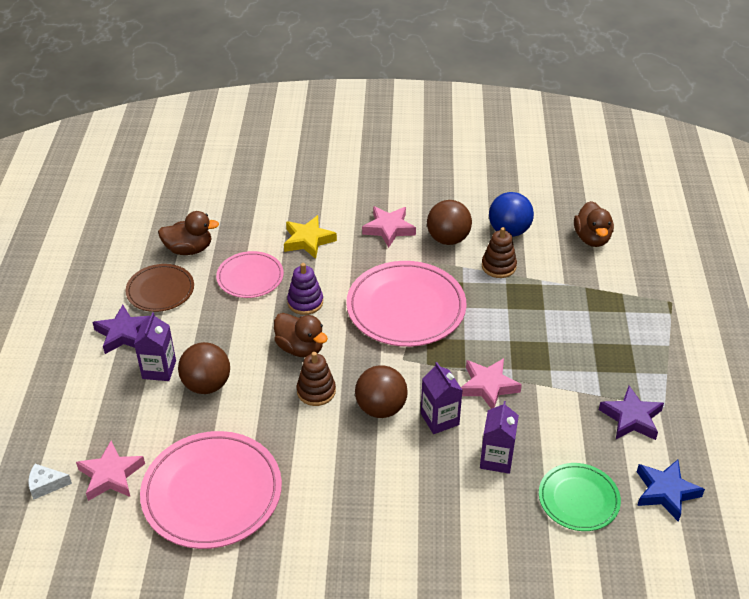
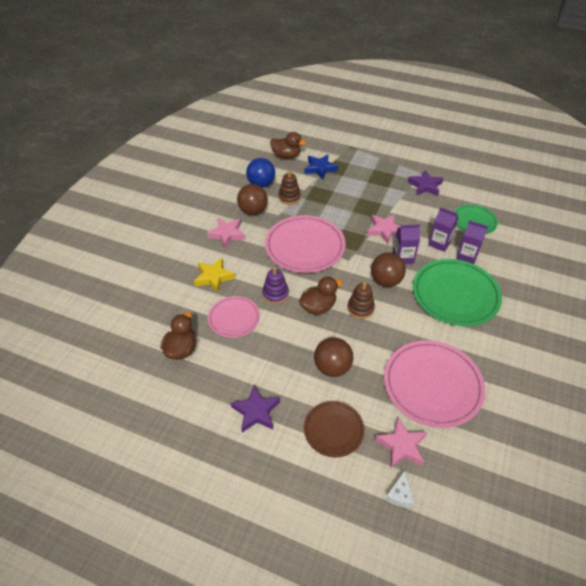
camera: 70 degrees left, 5 degrees up
brown plate [126,264,194,312] -> brown plate moved to [304,401,365,457]
purple carton [134,312,176,381] -> purple carton moved to [456,220,488,264]
blue star [637,460,705,522] -> blue star moved to [304,154,338,180]
none -> green plate [413,259,502,326]

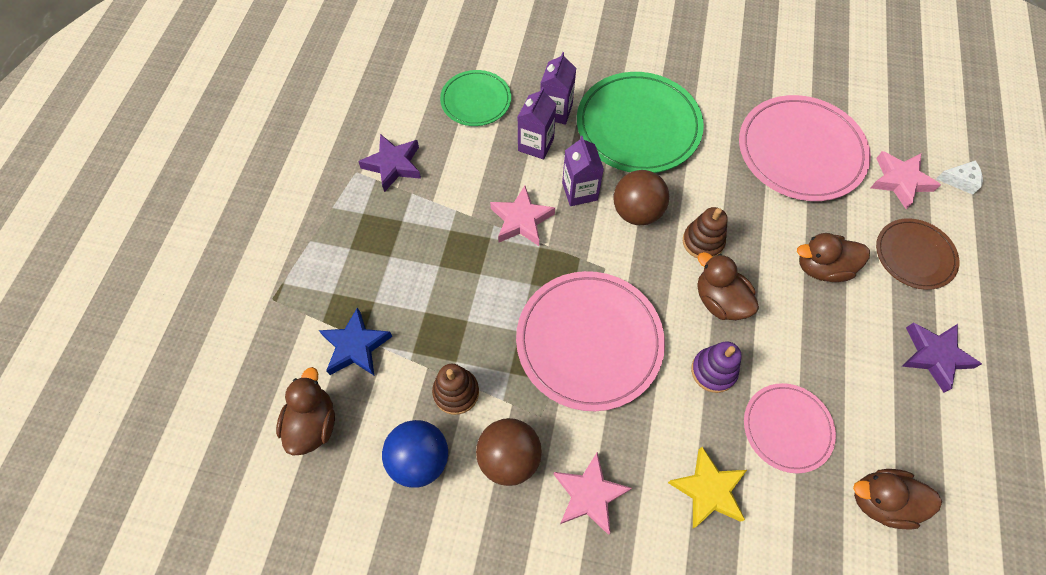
camera: 100 degrees left, 15 degrees up
brown ball [314,337,353,377] -> brown duck [797,233,870,282]

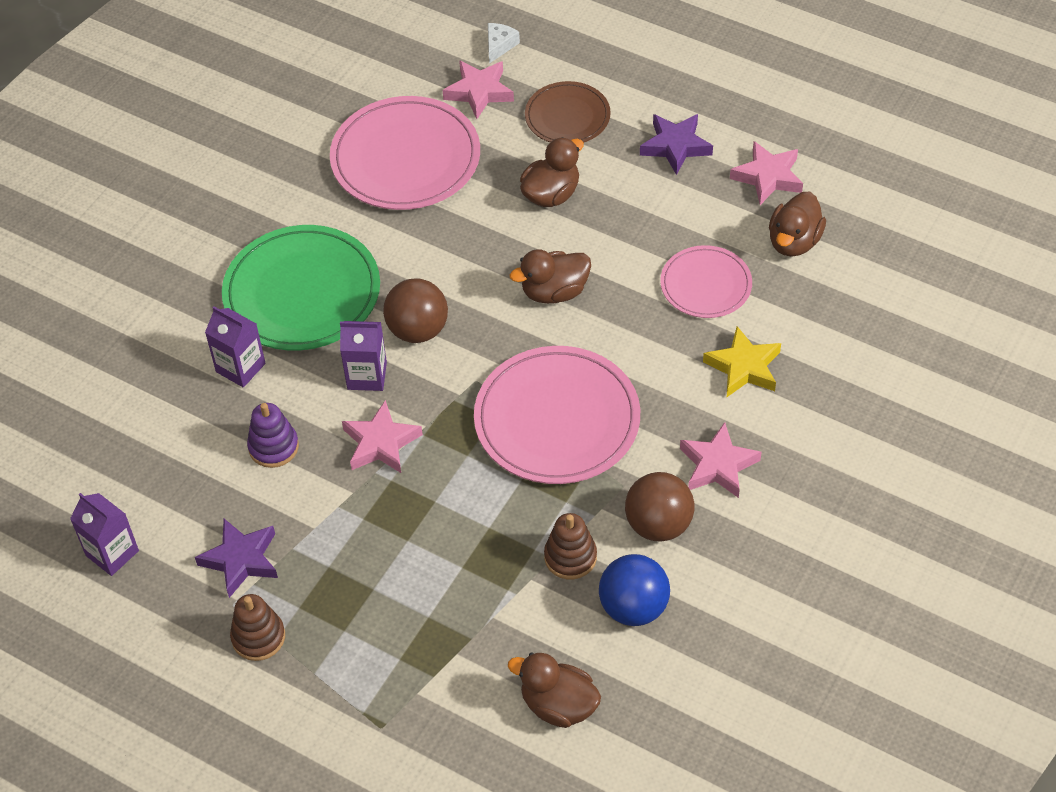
camera: 70 degrees left, 10 degrees down
blue star [319,307,393,375] -> none
green plate [440,70,511,126] -> none
purple carton [518,87,556,159] -> purple carton moved to [70,493,139,576]
brown stacking toy [683,207,728,259] -> brown stacking toy moved to [230,594,285,661]
purple stacking toy [691,341,742,393] -> purple stacking toy moved to [247,403,299,468]
brown duck [797,233,870,282] -> brown duck turned 150 degrees counterclockwise [520,137,584,207]
none -> pink star [730,141,803,205]

